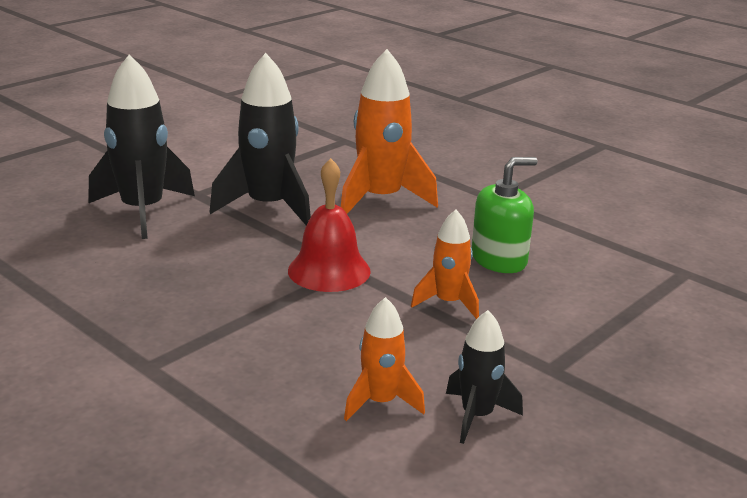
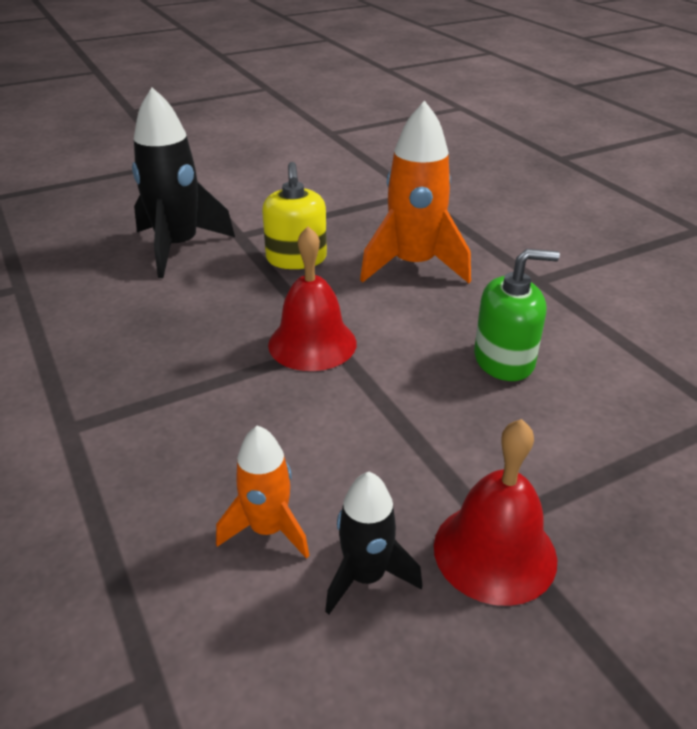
camera: 20 degrees right, 10 degrees up
black rocket [210,53,311,225] -> yellow soap dispenser [262,162,327,269]
orange rocket [411,210,479,319] -> none
none -> red bell [434,419,557,606]

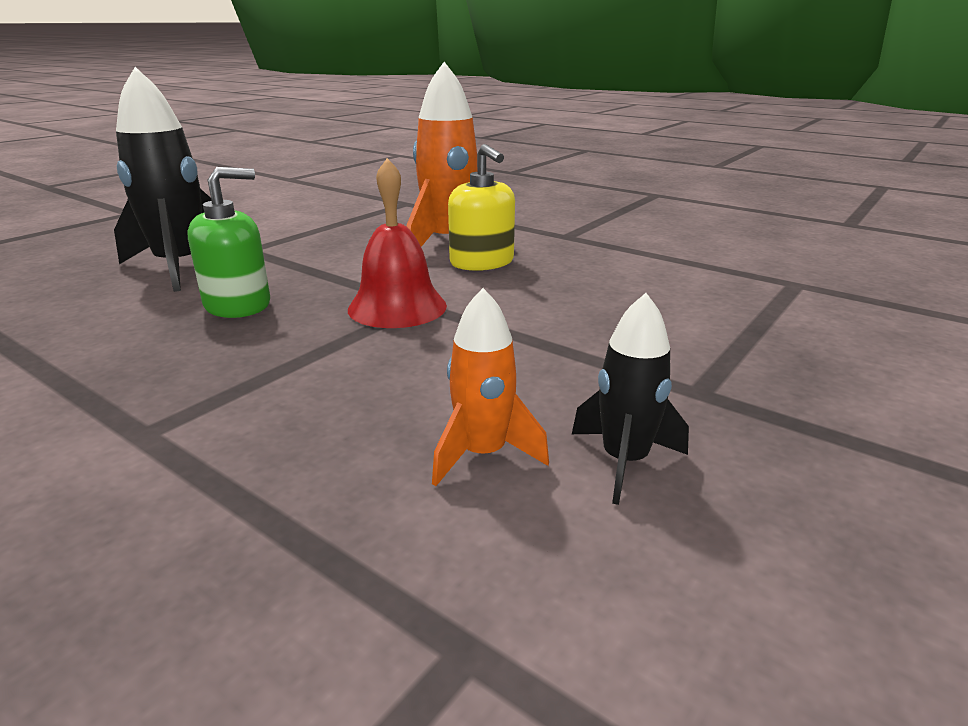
camera: 25 degrees left, 10 degrees down
yellow soap dispenser [262,162,327,269] -> yellow soap dispenser moved to [448,144,515,271]
red bell [434,419,557,606] -> none
green soap dispenser [474,249,560,381] -> green soap dispenser moved to [187,167,270,318]

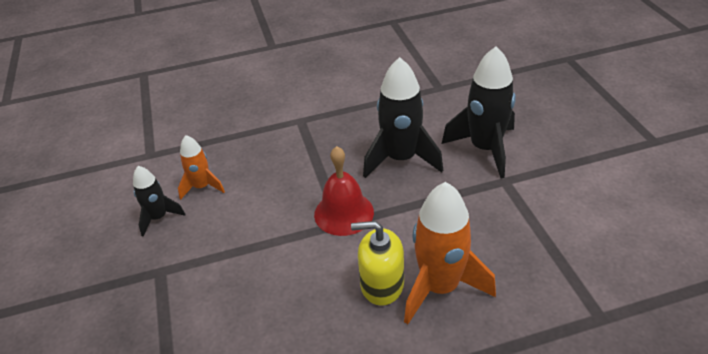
camera: 130 degrees right, 15 degrees up
green soap dispenser [187,167,270,318] -> black rocket [363,57,443,178]

